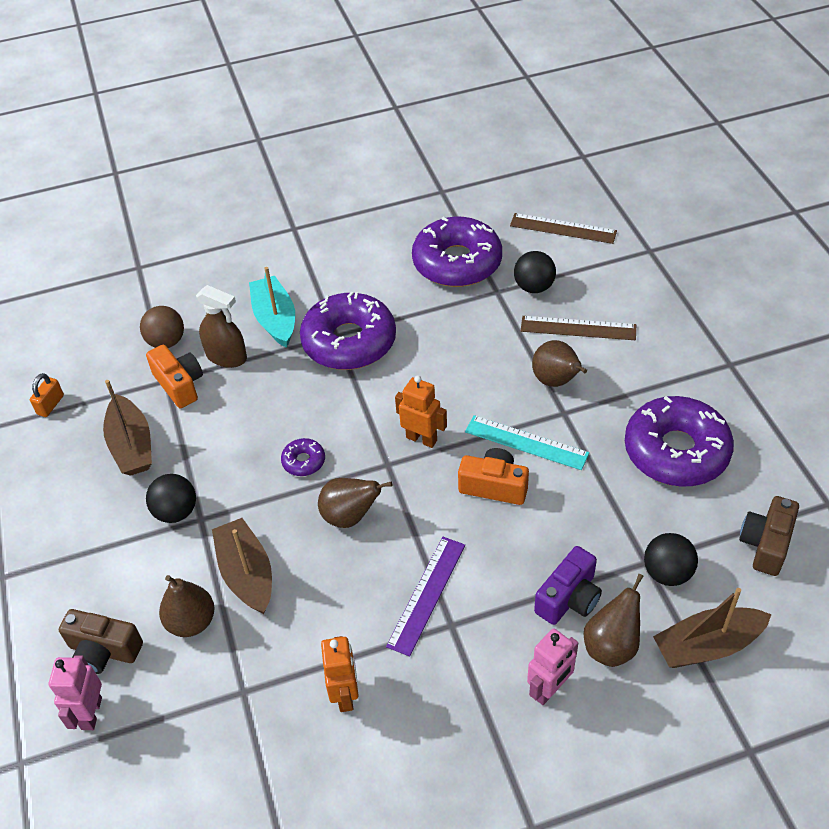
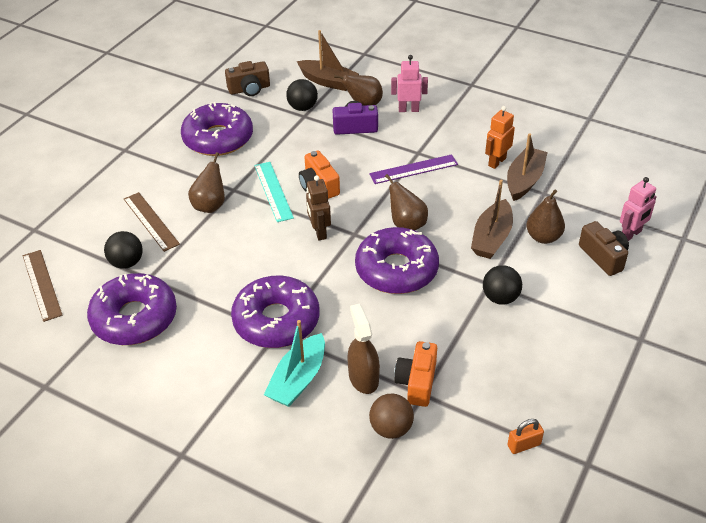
camera: 135 degrees left, 5 degrees down
brown boat [103,380,152,476] -> brown boat moved to [507,133,548,201]
purple donut [281,438,325,476] -> purple donut [355,227,439,294], size x2.36
orange robot [395,375,447,448] -> brown robot [306,175,331,240]

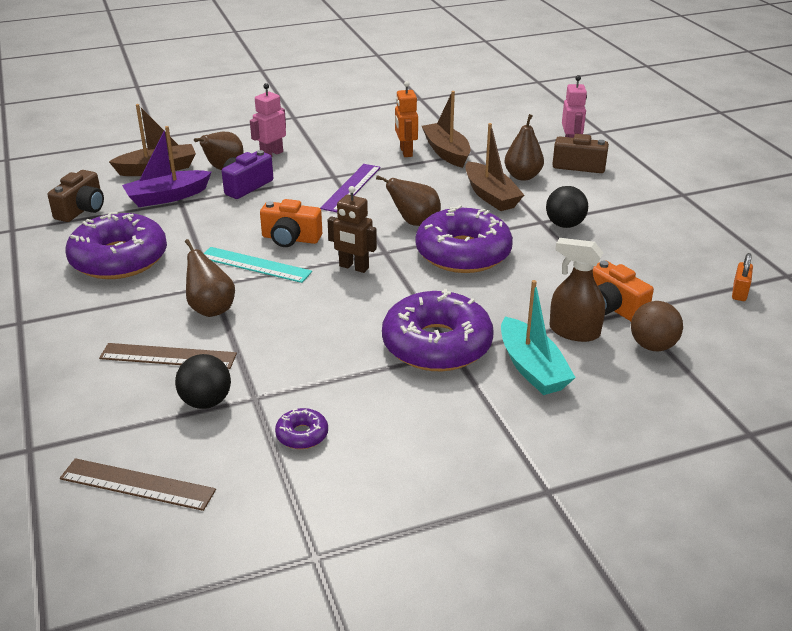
camera: 50 degrees left, 10 degrees down
purple donut [87,273,177,345] -> purple donut [275,408,328,449], size x0.42
black ball [286,79,318,111] -> purple boat [122,126,212,207]

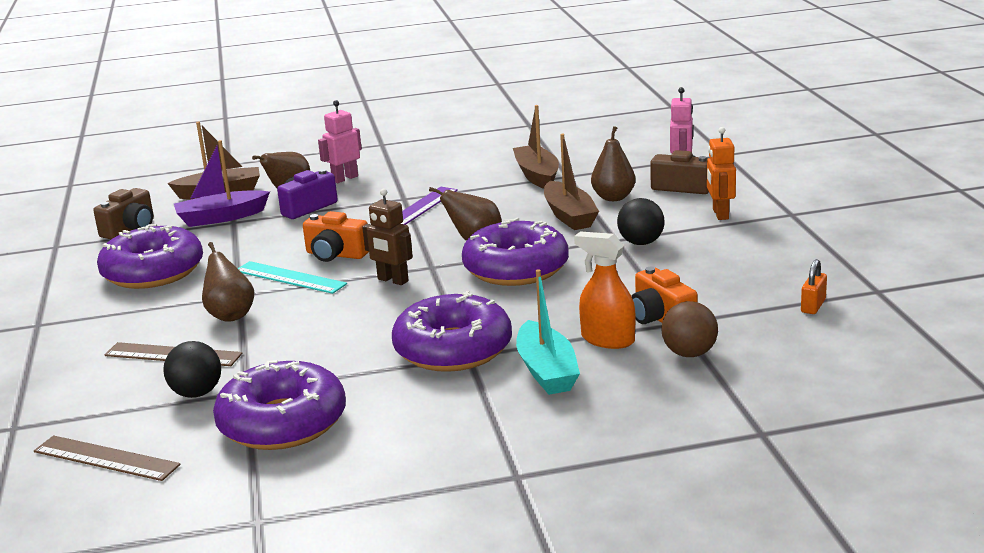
camera: 10 degrees right, 10 degrees down
purple donut [275,408,328,449] -> purple donut [213,360,346,450], size x2.36
orange robot [395,81,418,157] -> orange robot moved to [707,127,736,220]
brown spray bottle [549,238,605,342] -> orange spray bottle [574,231,635,349]

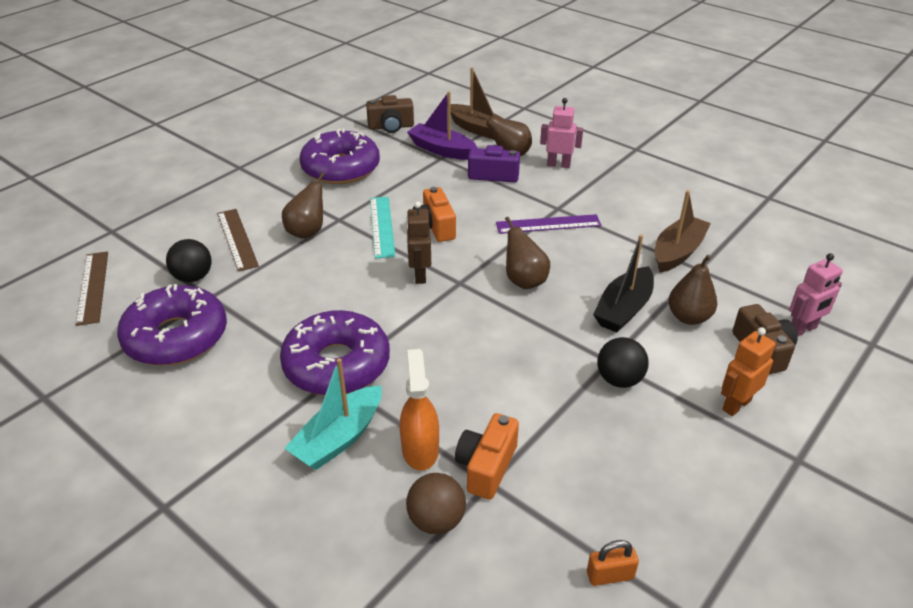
camera: 50 degrees right, 15 degrees up
purple donut [462,218,569,286] -> none
brown boat [544,134,599,230] -> black boat [593,234,654,333]

